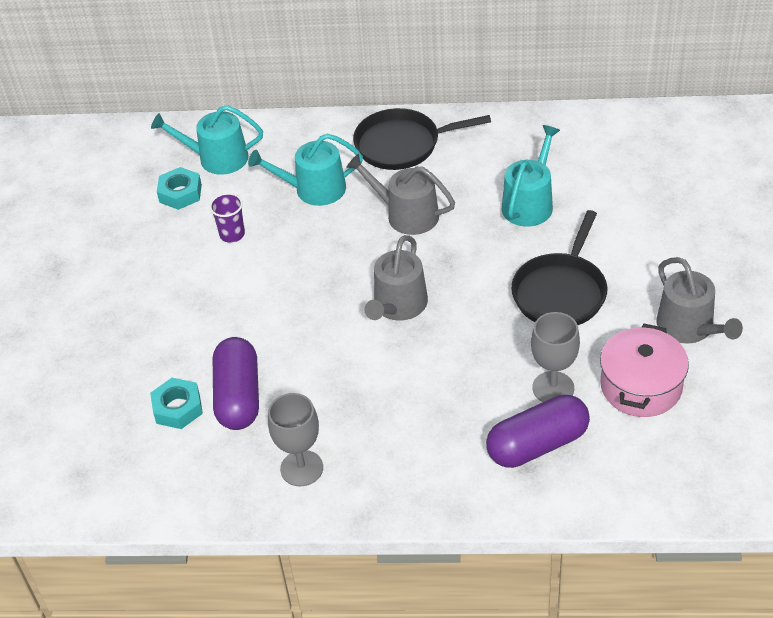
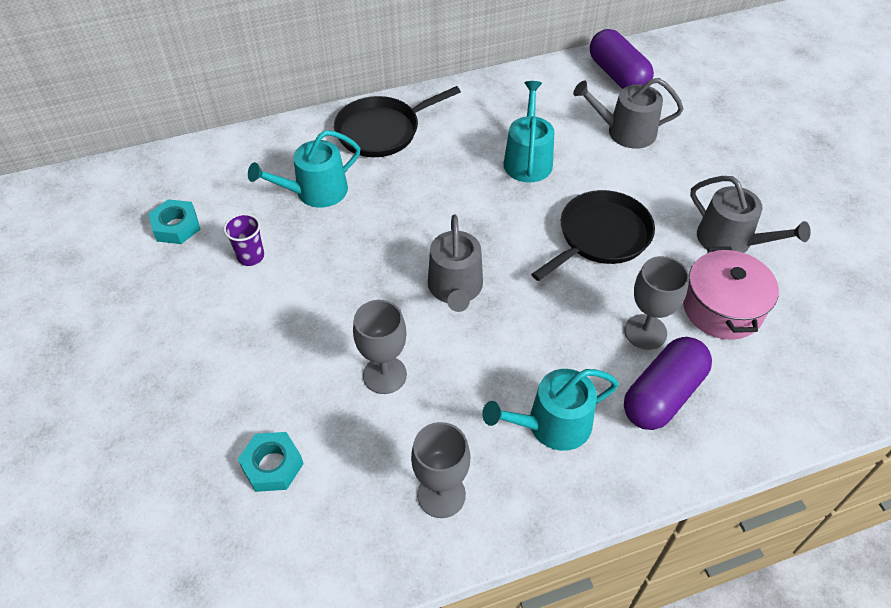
camera: 25 degrees left, 5 degrees up
turquoise watering can [151,105,263,175] -> turquoise watering can moved to [482,369,619,451]
purple capsule [213,337,259,430] -> purple capsule moved to [590,29,654,89]
grey watering can [346,154,455,235] -> grey watering can moved to [573,78,684,149]
black pan [511,210,608,325] -> black pan turned 135 degrees counterclockwise [531,190,655,281]
none -> grey goblet [353,300,407,394]

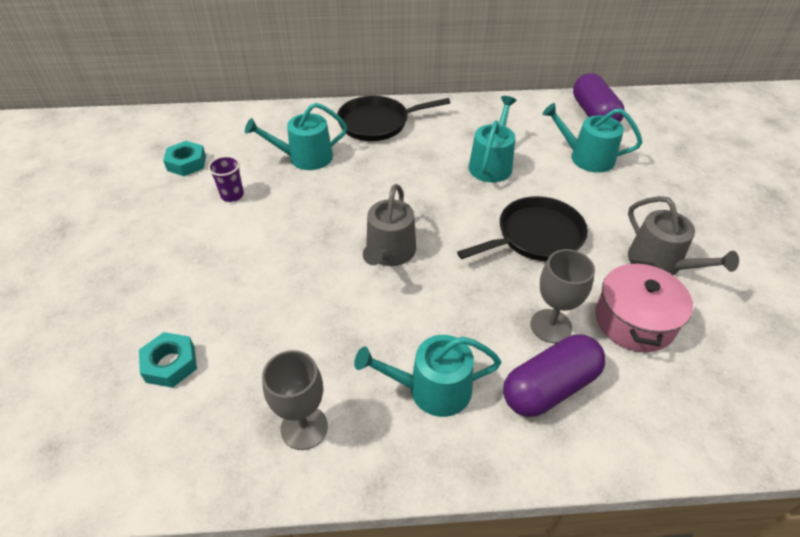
camera: 15 degrees right, 5 degrees down
grey goblet [353,300,407,394] -> none
grey watering can [573,78,684,149] -> turquoise watering can [542,103,642,173]

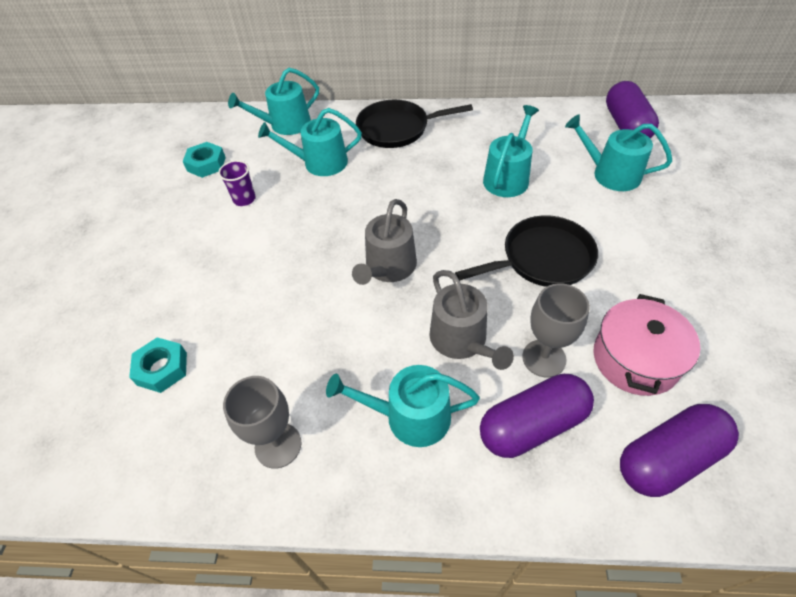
camera: 10 degrees right, 5 degrees up
grey watering can [628,196,739,275] -> grey watering can moved to [430,270,514,370]
none -> turquoise watering can [228,68,319,135]
none -> purple capsule [620,404,739,497]

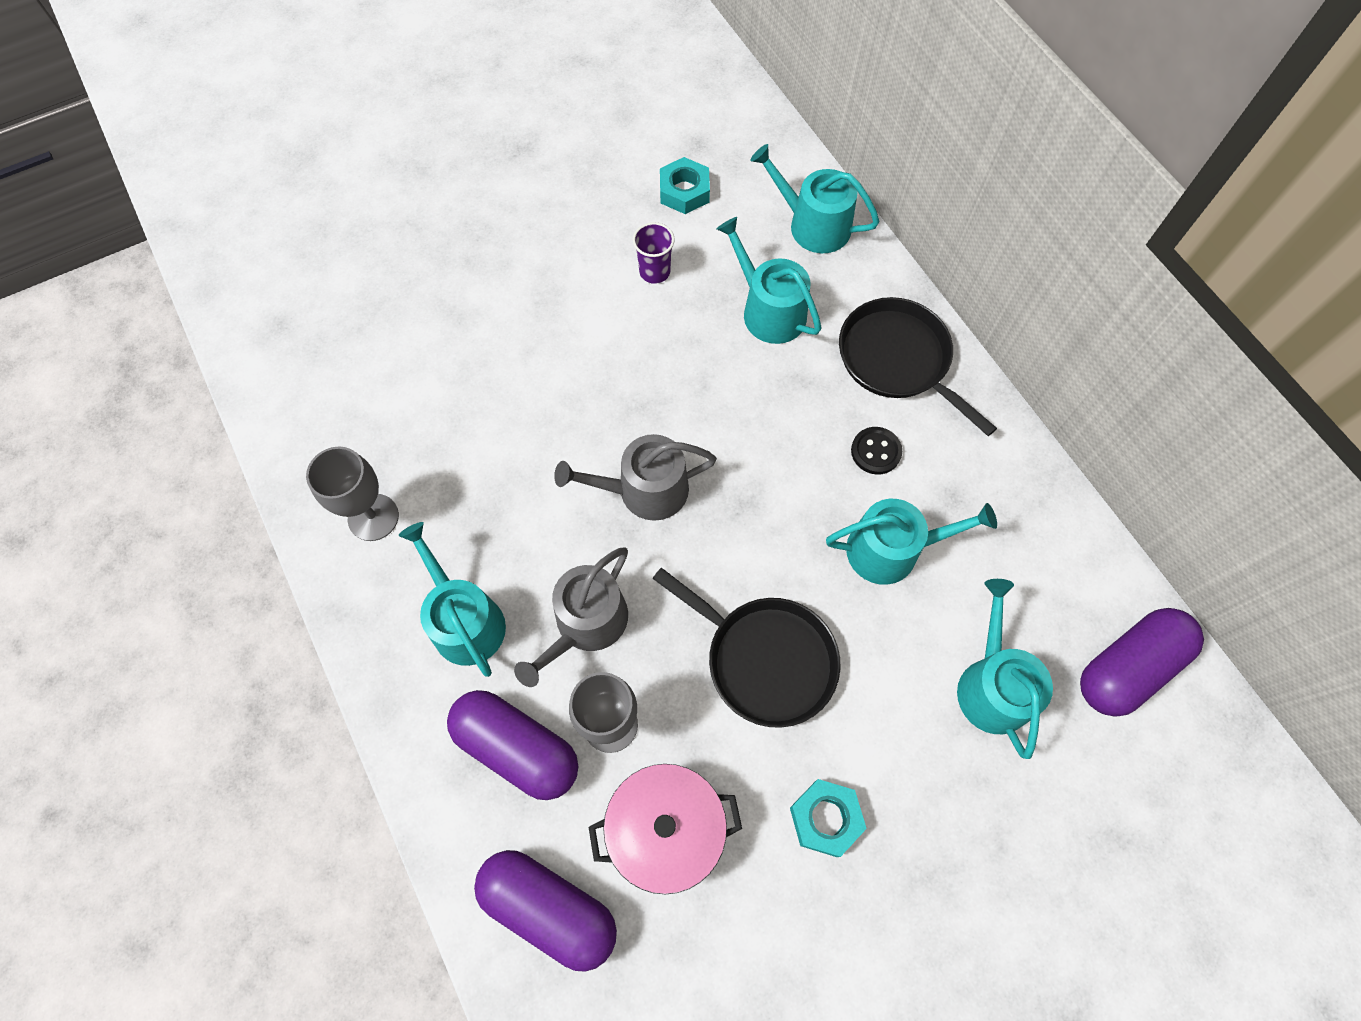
camera: 55 degrees right, 15 degrees up
turquoise nut [129,337,187,393] -> turquoise nut moved to [790,779,867,857]
none -> black button [851,427,902,474]

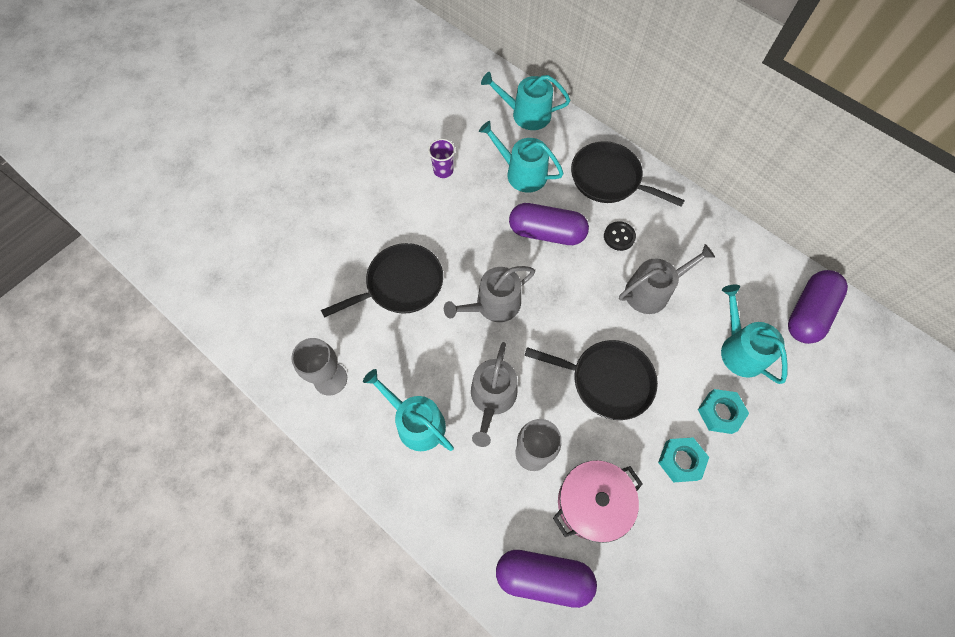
camera: 20 degrees left, 0 degrees up
purple capsule [447,690,578,800] -> purple capsule moved to [509,203,589,245]
turquoise nut [660,157,710,214] -> turquoise nut moved to [698,389,749,434]
turquoise watering can [826,499,997,585] -> grey watering can [619,244,715,314]
none -> black pan [321,243,443,318]

